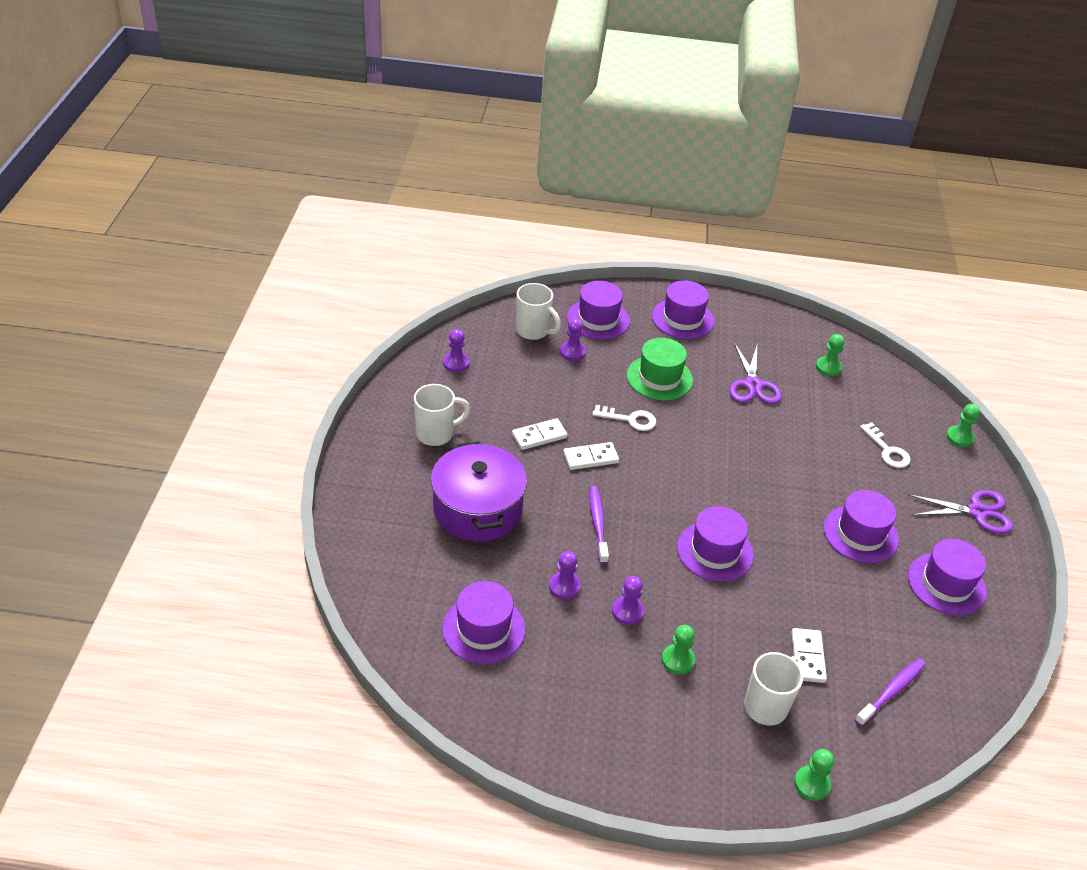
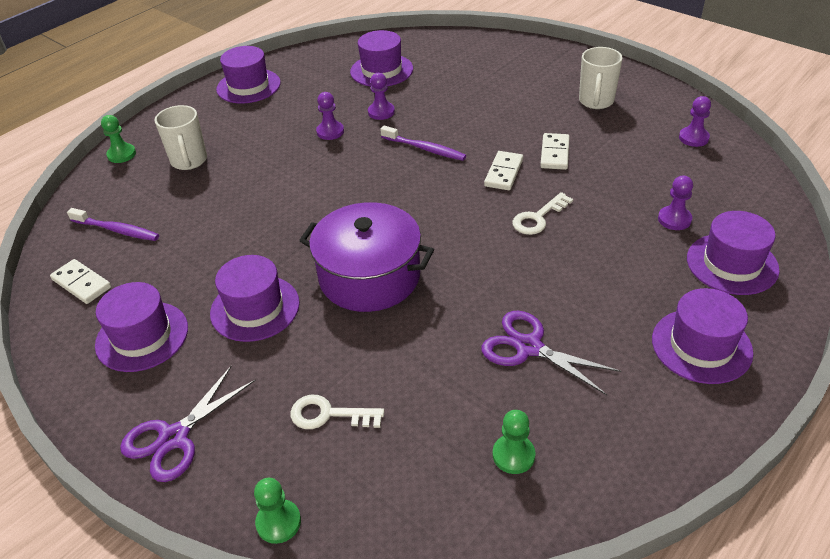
camera: 130 degrees right, 0 degrees up
purple pot [431,441,527,542] -> purple pot moved to [299,202,434,312]
white mug [516,283,561,340] -> none
green hat [627,338,693,400] -> none
green pawn [662,625,695,675] -> none
purple hat [677,506,754,582] -> purple hat moved to [216,46,281,103]
white domino [791,628,827,683] -> white domino moved to [50,259,111,304]
purple toothbrush [855,658,926,726] -> purple toothbrush turned 60 degrees counterclockwise [67,208,159,241]

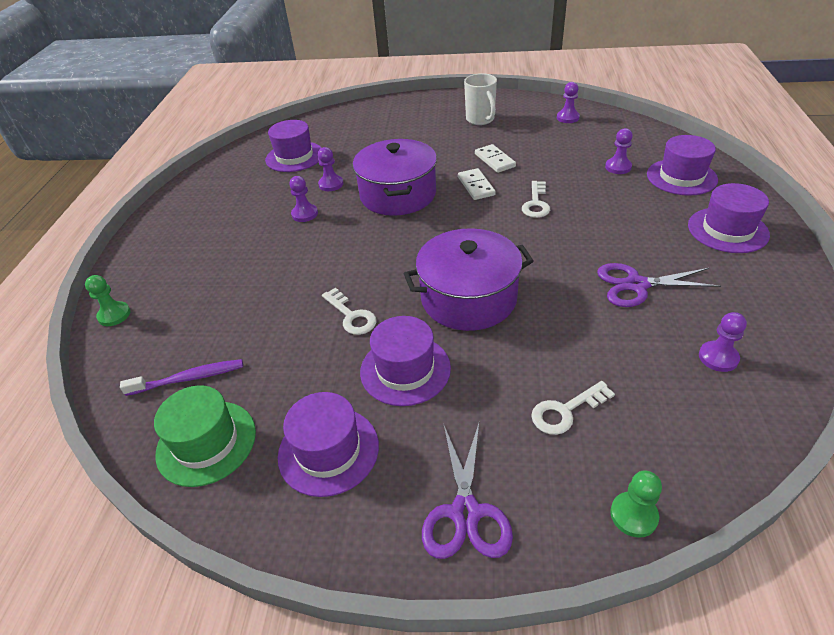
camera: 35 degrees left, 0 degrees up
white domino [50,259,111,304] -> green hat [154,385,256,487]
white mug [155,105,207,170] -> none
purple hat [216,46,281,103] -> none
purple toothbrush [380,125,466,161] -> purple pot [353,139,437,216]
green pawn [493,410,536,474] -> purple pawn [699,312,747,372]
none -> white key [322,288,377,335]

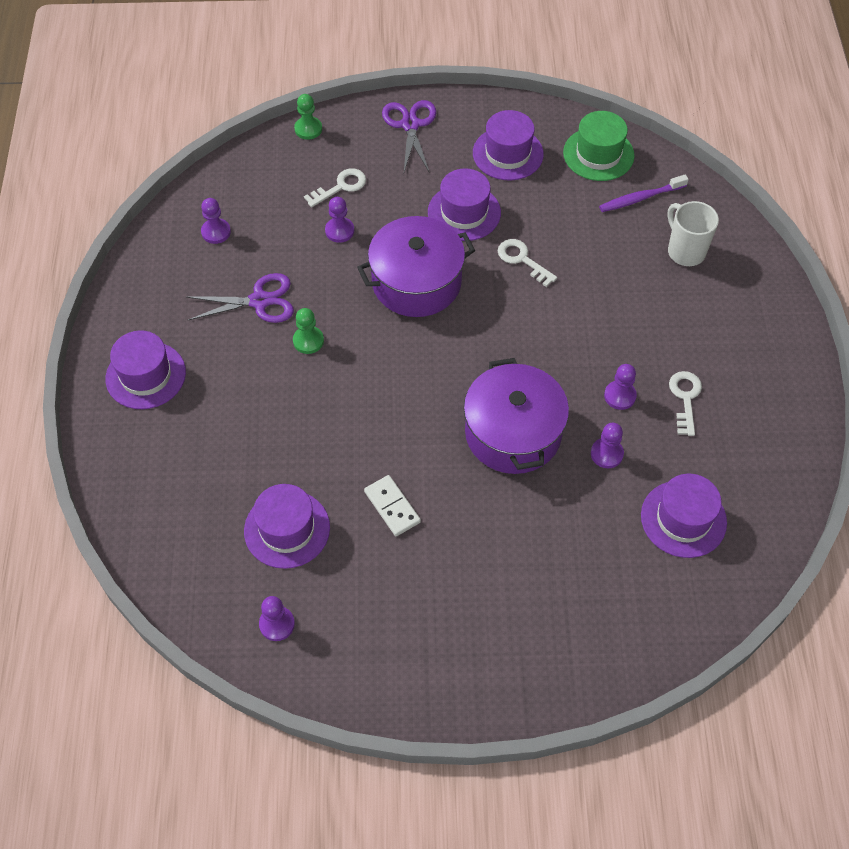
camera: 170 degrees right, 15 degrees up
green pawn [85,275,131,326] -> green pawn moved to [293,308,324,354]
white domino [458,168,496,200] -> none
white mug [464,73,497,125] -> white mug moved to [667,201,719,266]
white key [522,181,550,218] -> white key moved to [669,371,702,436]
purple pawn [605,128,633,174] -> purple pawn moved to [325,197,354,243]
purple hat [647,135,718,196] -> purple hat moved to [244,484,330,569]

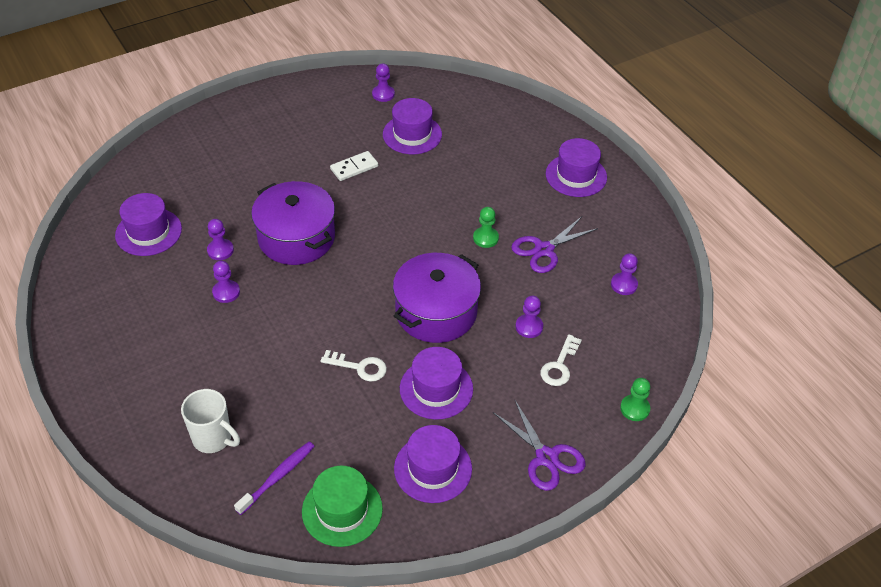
camera: 150 degrees right, 10 degrees down
white domino [364,475,421,536] -> white domino turned 60 degrees counterclockwise [330,151,378,181]
white key [669,371,702,436] -> none

